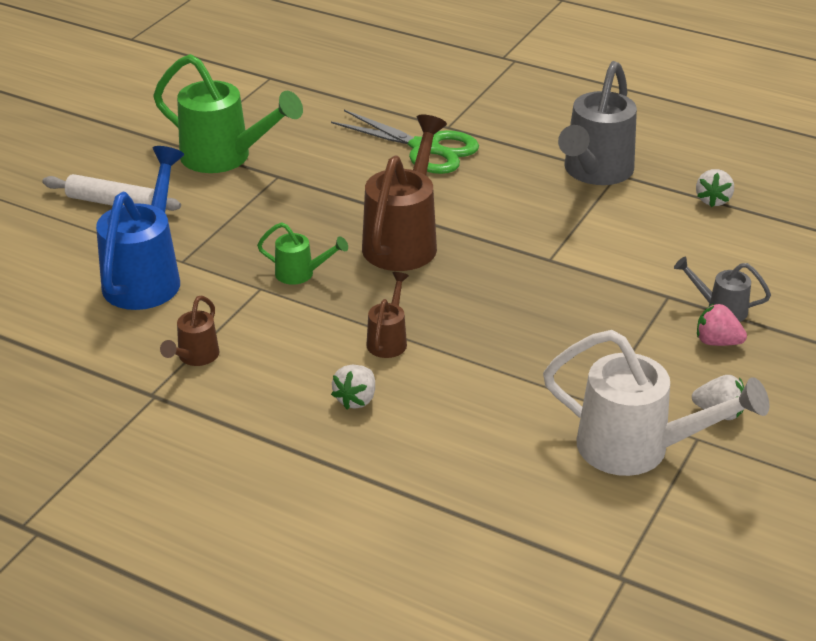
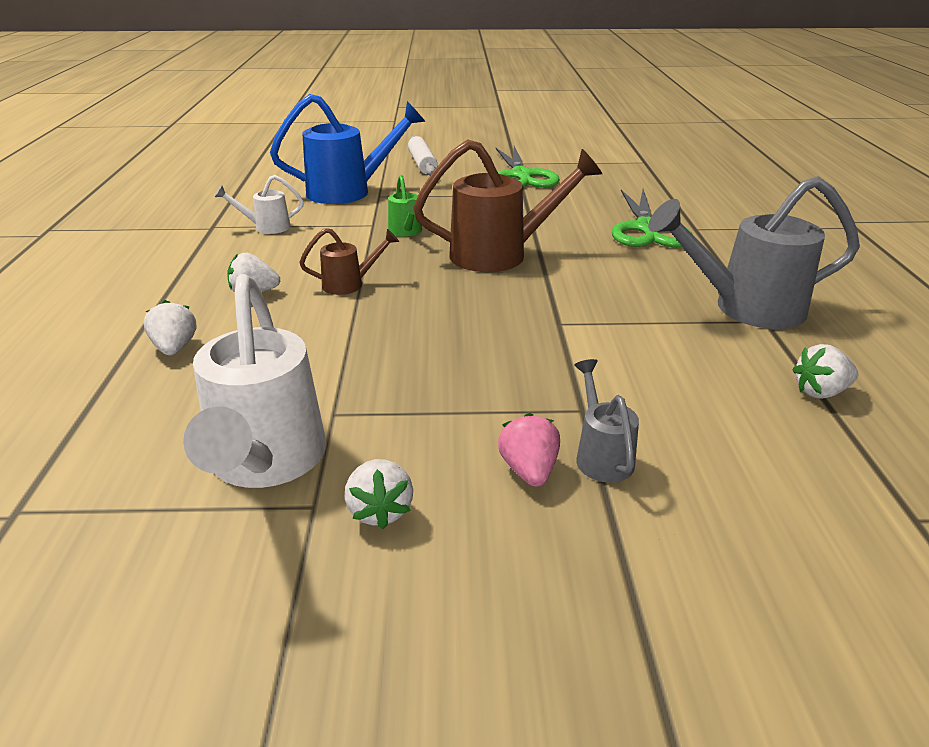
camera: 60 degrees right, 5 degrees down
green watering can [153,54,303,173] -> green scissors [496,146,560,188]
brown watering can [160,296,220,366] -> white watering can [214,175,304,234]
none -> white strawberry [144,300,196,355]

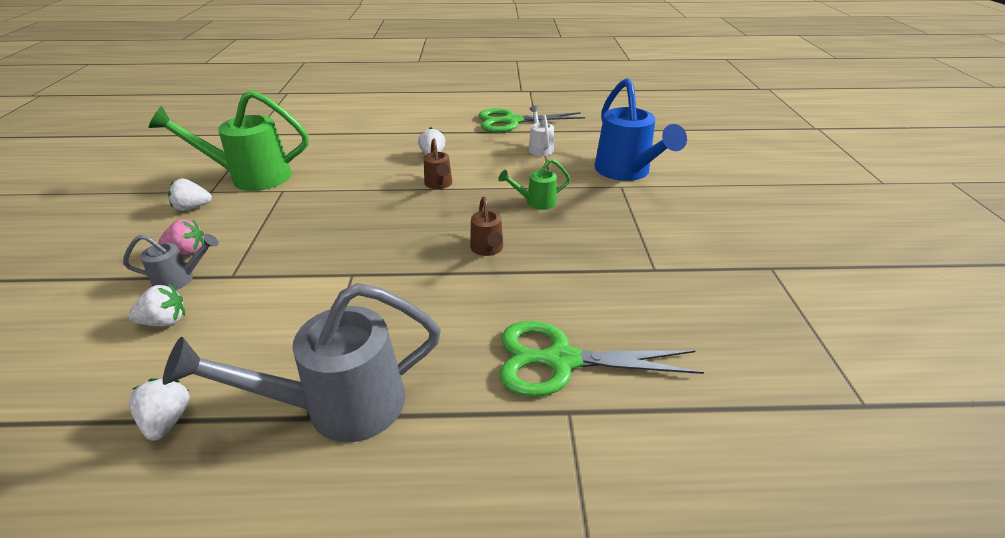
camera: 90 degrees right, 5 degrees up
white strawberry [144,300,196,355] -> white strawberry moved to [128,284,185,326]
white watering can [183,274,326,488] -> green watering can [149,90,309,191]
white rolling pin [408,136,438,176] -> none
brown watering can [413,139,602,272] -> brown watering can [470,197,503,256], size x0.49
green scissors [496,146,560,188] -> green scissors moved to [478,108,585,133]
grey watering can [648,176,860,329] -> grey watering can turned 105 degrees counterclockwise [163,283,441,442]

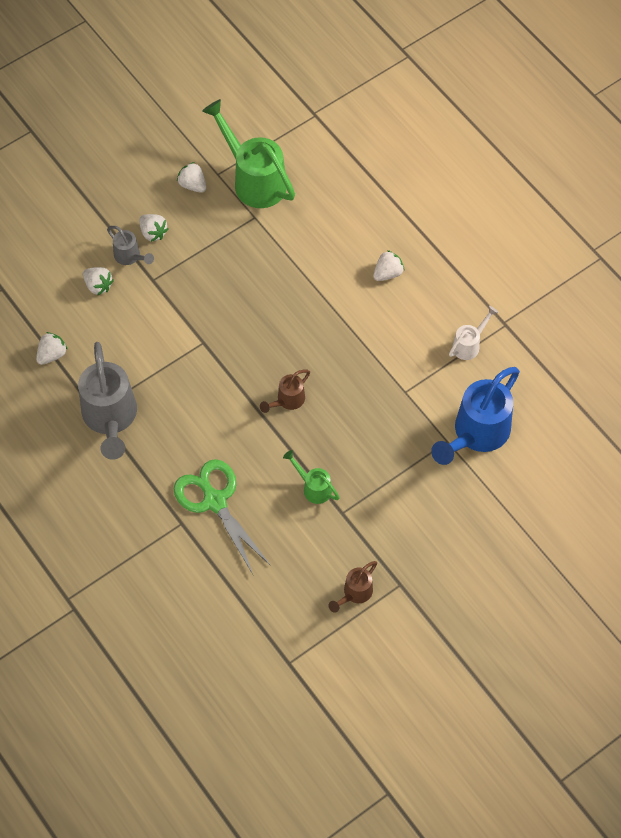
camera: 55 degrees right, 25 degrees up
pink strawberry [158,219,204,255] -> white strawberry [139,214,168,242]
grey watering can [163,283,441,442] -> grey watering can turned 135 degrees counterclockwise [78,342,137,460]
brown watering can [424,139,452,189] -> brown watering can moved to [328,561,377,613]
green scissors [478,108,585,133] -> none
green watering can [499,159,570,210] -> green watering can moved to [283,450,340,504]

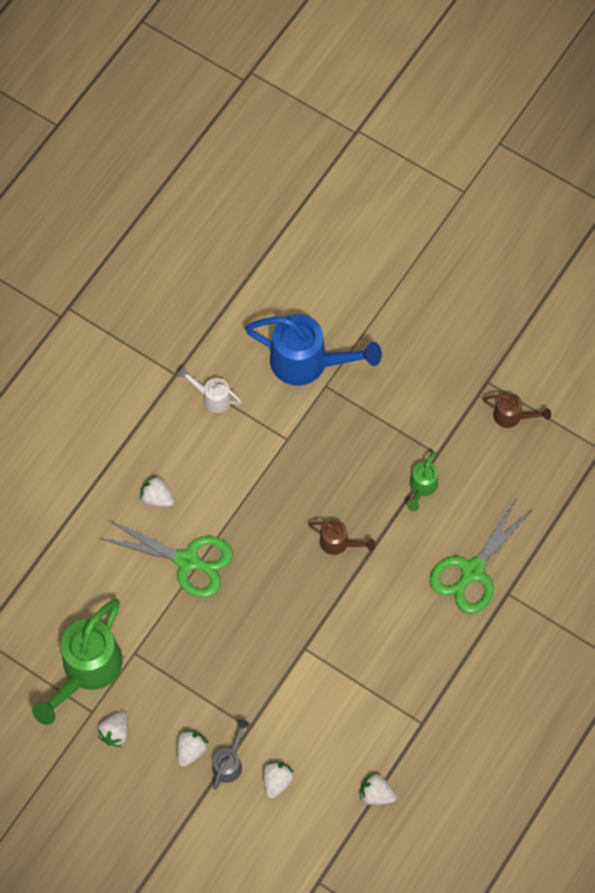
camera: 110 degrees left, 5 degrees up
grey watering can [78,342,137,460] -> none
none -> green scissors [100,520,233,598]

